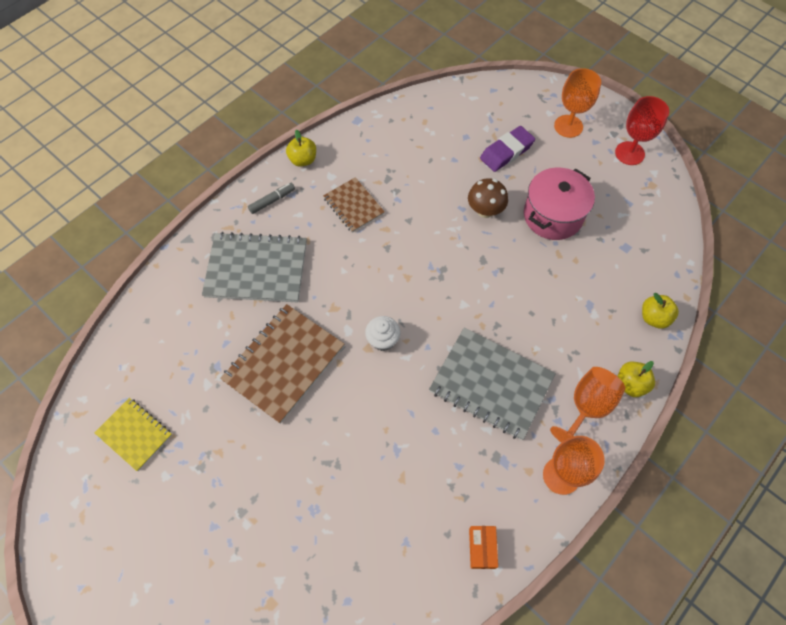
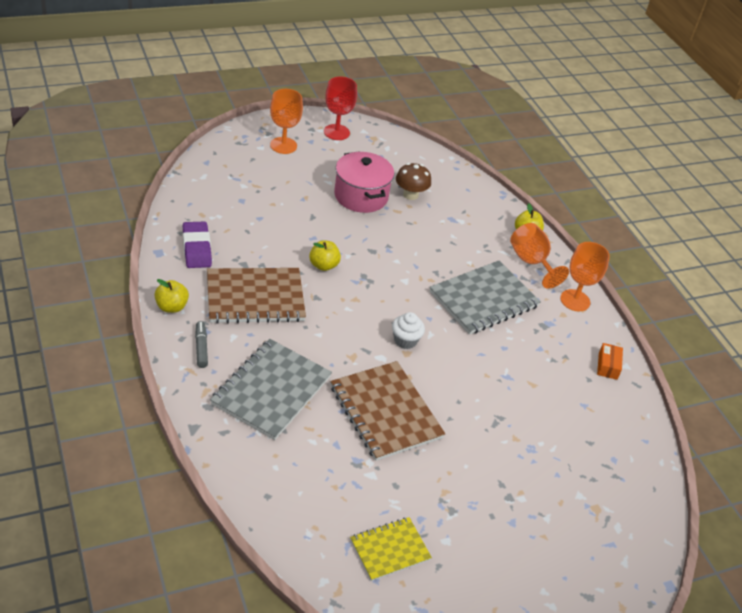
camera: 70 degrees left, 20 degrees down
brown notebook [323,177,385,233] -> brown notebook [207,268,306,324], size x1.72
brown mushroom [468,178,508,218] -> brown mushroom moved to [396,163,431,200]
orange box [469,526,498,569] -> orange box turned 75 degrees clockwise [597,343,623,380]
purple eraser [480,126,535,172] -> purple eraser moved to [183,221,212,268]
yellow apple [642,293,679,329] -> yellow apple moved to [309,240,341,271]

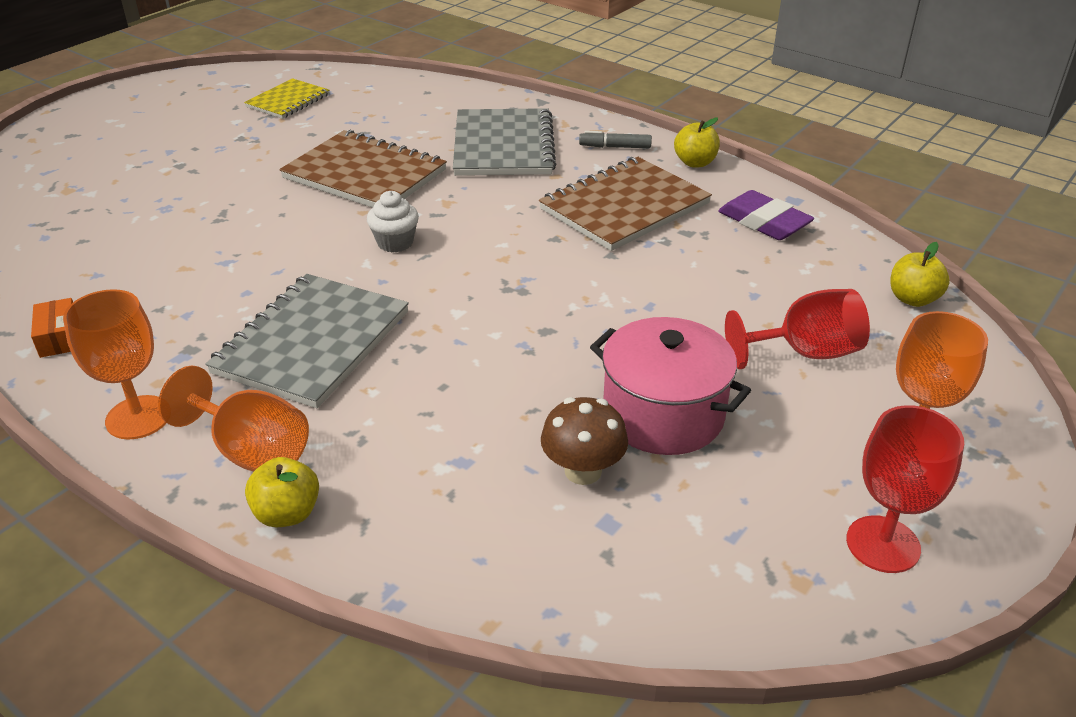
camera: 155 degrees right, 5 degrees down
grey marker [195,321,208,368] -> grey marker turned 135 degrees clockwise [579,131,652,148]
yellow apple [309,240,341,271] -> yellow apple moved to [890,242,950,307]
none -> red goblet [725,289,870,369]

